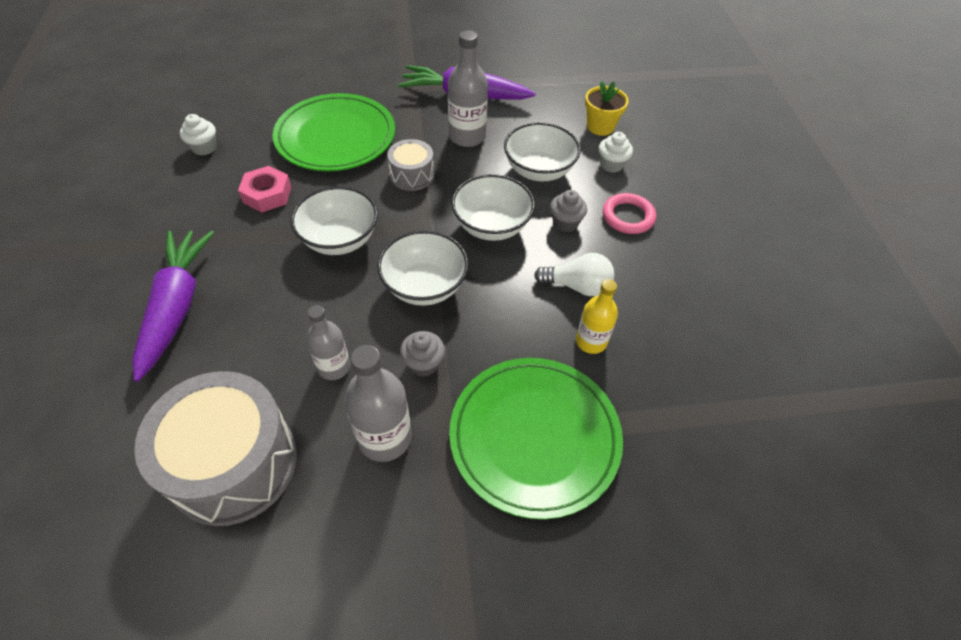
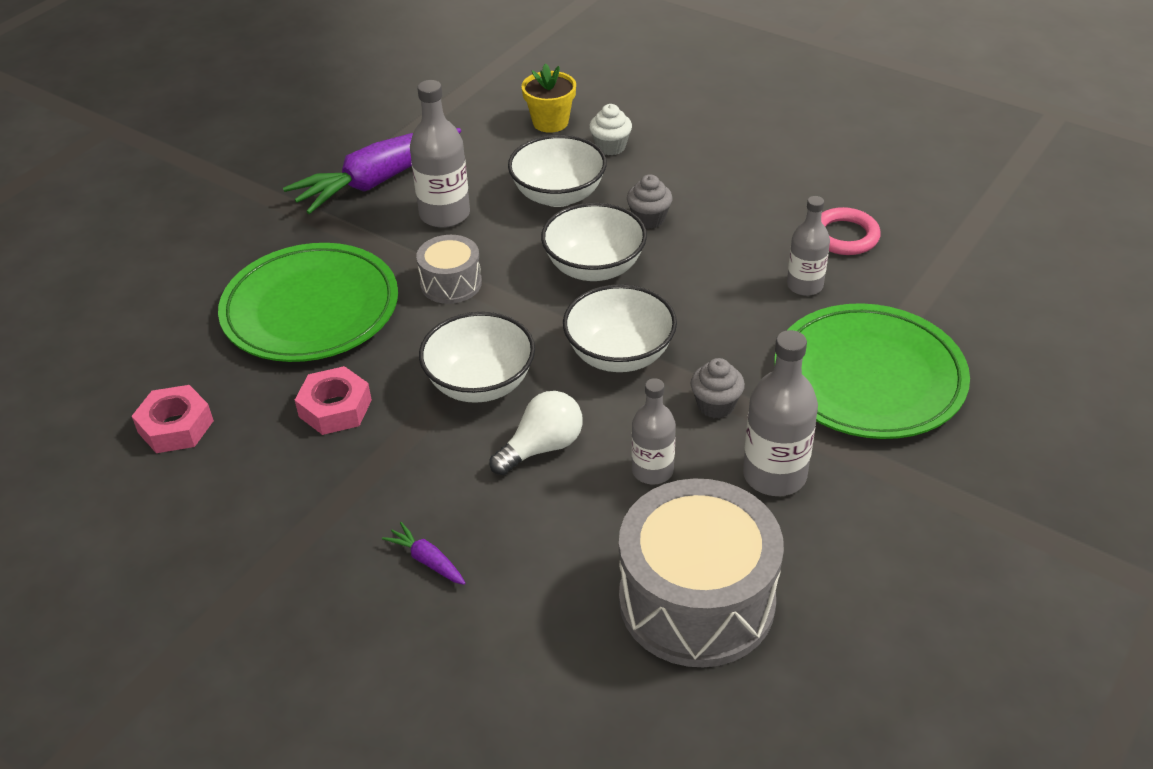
camera: 45 degrees left, 10 degrees down
purple carrot [132,230,214,382] -> purple carrot [382,522,465,585], size x0.40
white cupcake [180,114,216,155] -> pink nut [132,385,214,453]
white light bulb [534,253,614,296] -> white light bulb moved to [490,391,583,475]
yellow bottle [576,279,618,354] -> grey bottle [787,196,830,296]
pink ring [603,193,656,234] -> pink ring moved to [821,207,881,255]

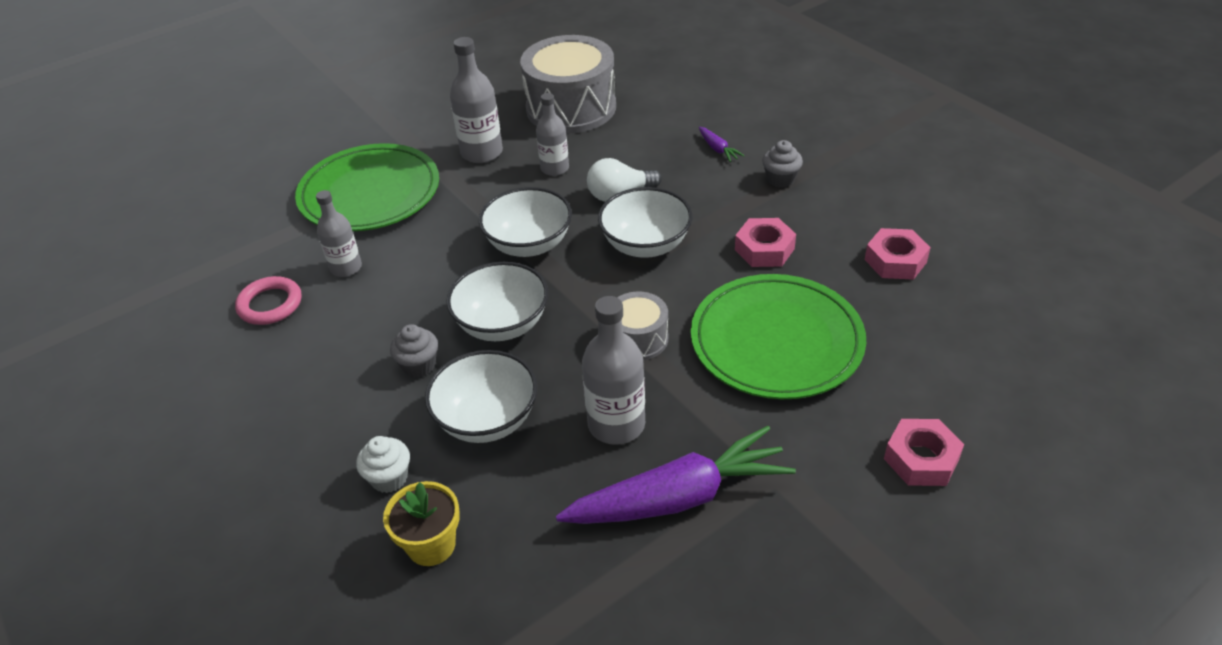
camera: 160 degrees left, 0 degrees up
grey cupcake [691,358,745,419] -> grey cupcake moved to [762,140,803,188]
none -> pink nut [884,419,964,486]

